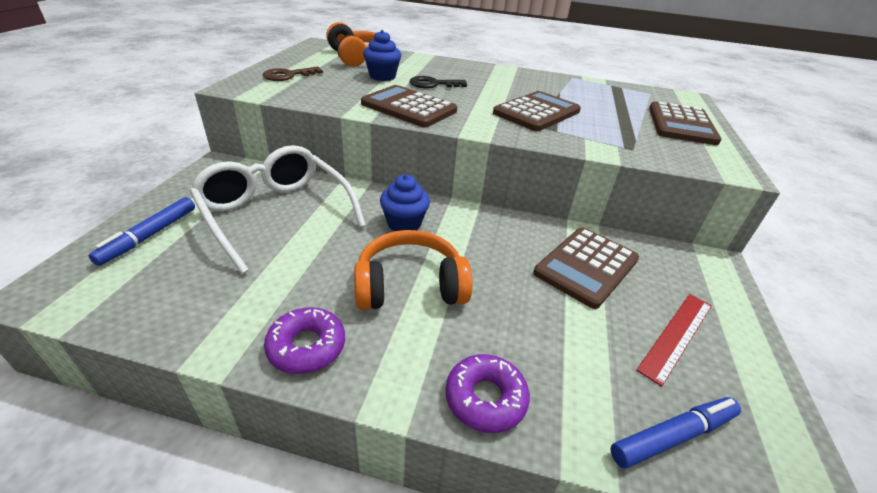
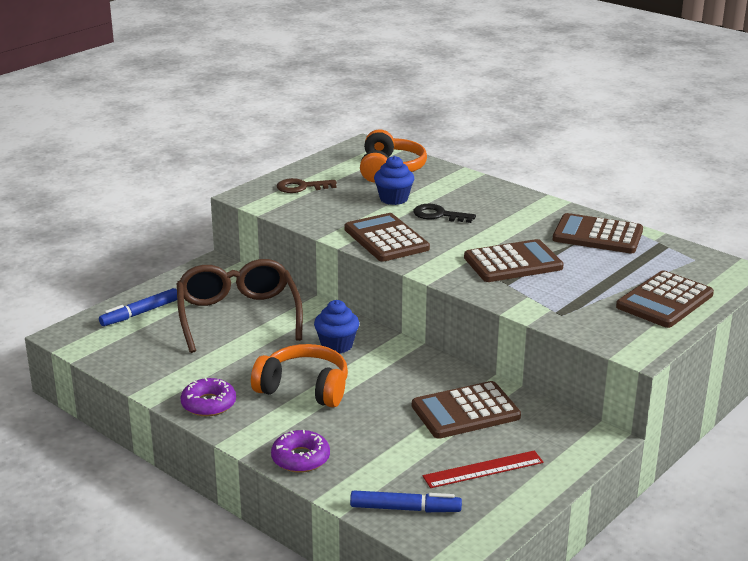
camera: 30 degrees right, 10 degrees down
white glasses [189,145,366,274] -> brown glasses [177,259,303,353]
none -> brown calculator [553,213,643,253]

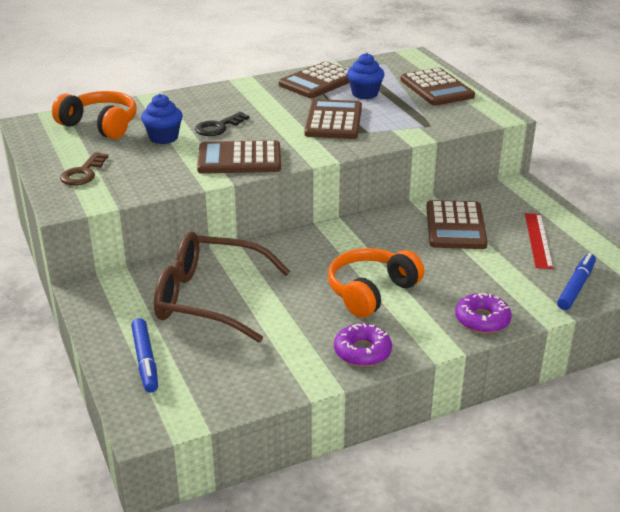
camera: 65 degrees left, 5 degrees up
blue cupcake [314,300,359,354] -> blue cupcake moved to [347,53,384,99]

